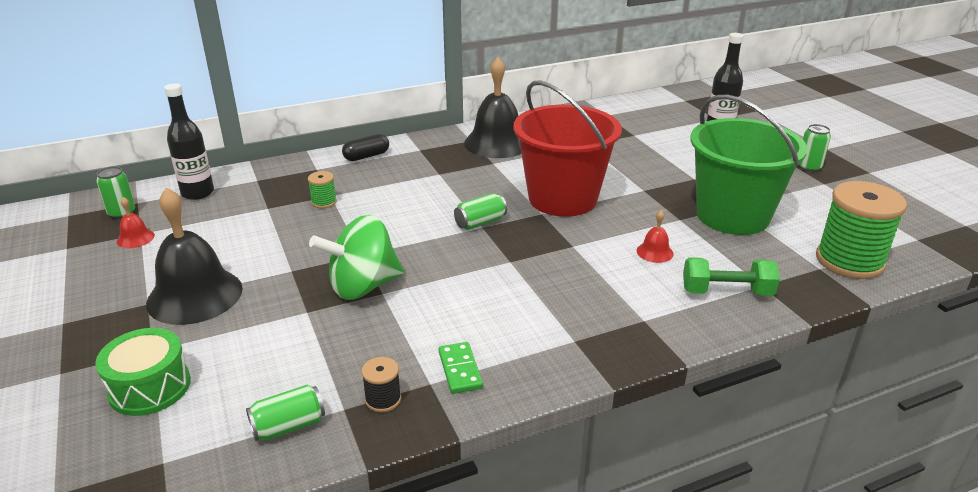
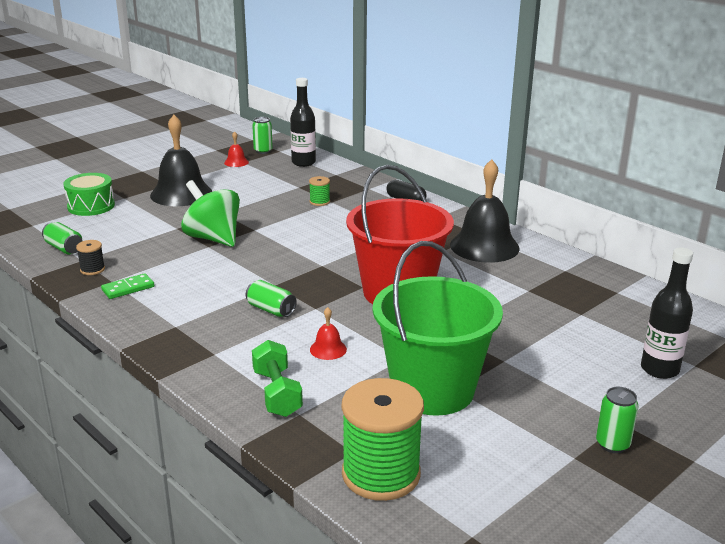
camera: 70 degrees right, 5 degrees down
green can [454,193,507,230] -> green can moved to [246,280,297,317]

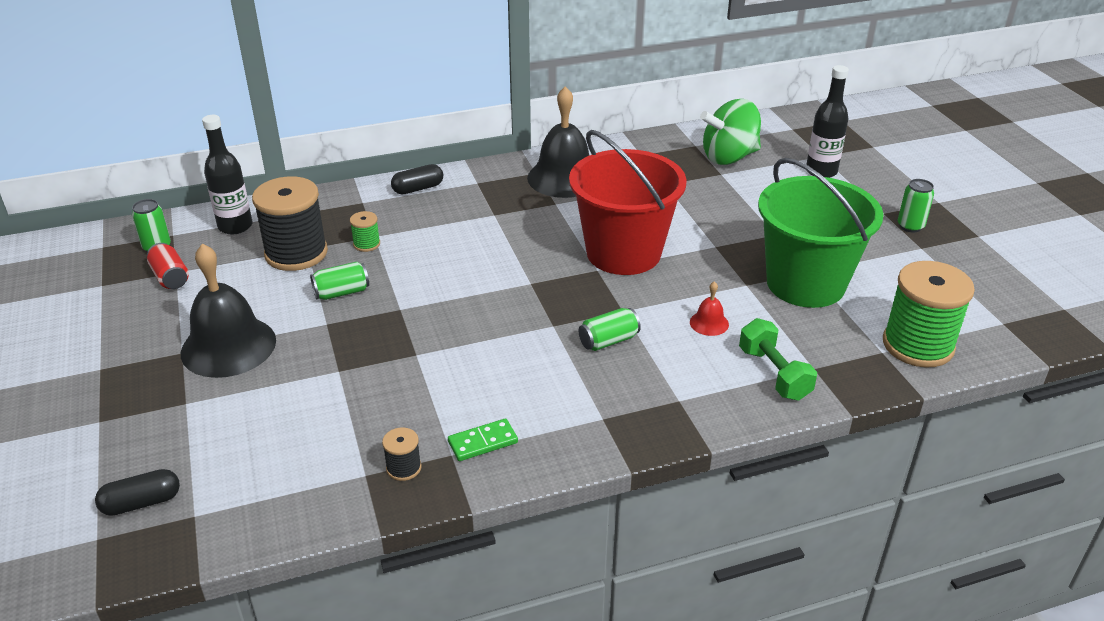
camera: 65 degrees left, 10 degrees up
green can [42,222,83,255] -> green can moved to [310,262,369,300]
green drum [63,173,115,216] -> none
green domino [101,273,155,299] -> green domino turned 75 degrees clockwise [448,418,518,461]
green spinning top [181,180,240,247] -> green spinning top moved to [700,99,761,165]
red bell [224,131,249,167] -> red can [147,243,189,289]
green dumbbell [252,340,303,417] -> green dumbbell turned 60 degrees clockwise [739,318,817,401]
none -> black capsule [95,469,180,516]
none -> black spool [252,176,328,271]

